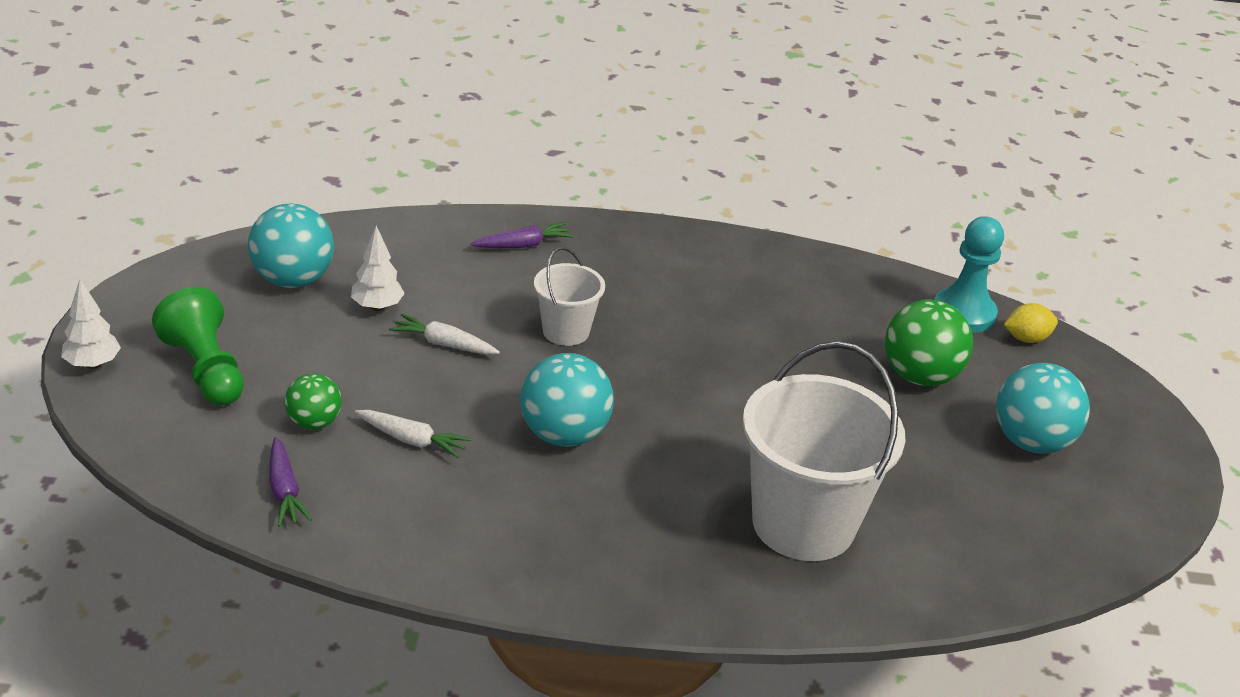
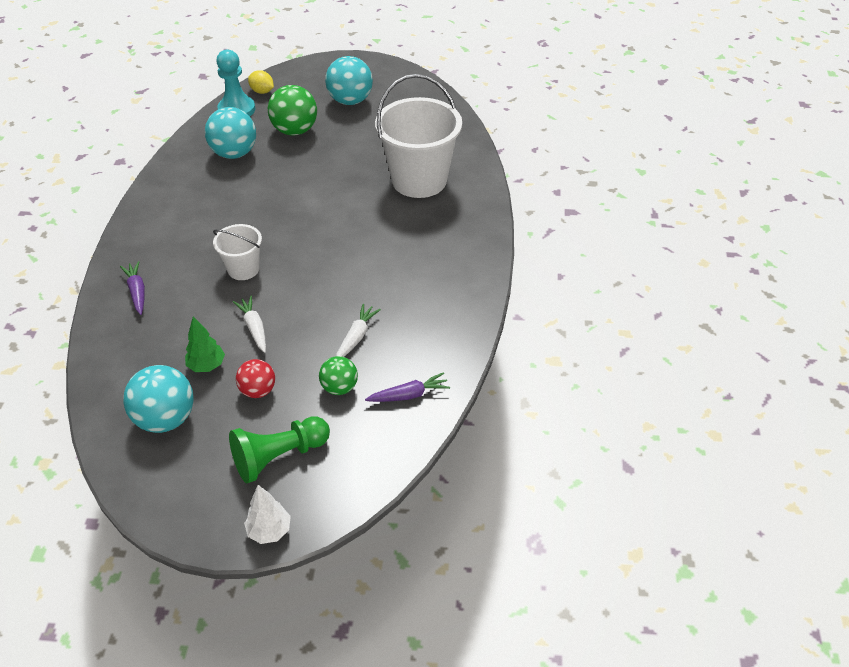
camera: 85 degrees left, 10 degrees up
white tree [351,226,405,311] -> green tree [185,316,225,372]
white carrot [389,314,500,355] -> white carrot turned 135 degrees clockwise [233,296,266,353]
turquoise ball [520,353,614,447] -> turquoise ball moved to [205,107,256,159]
yellow lemon [1004,303,1058,343] -> yellow lemon turned 45 degrees counterclockwise [248,70,274,94]
none -> red ball [236,359,275,398]

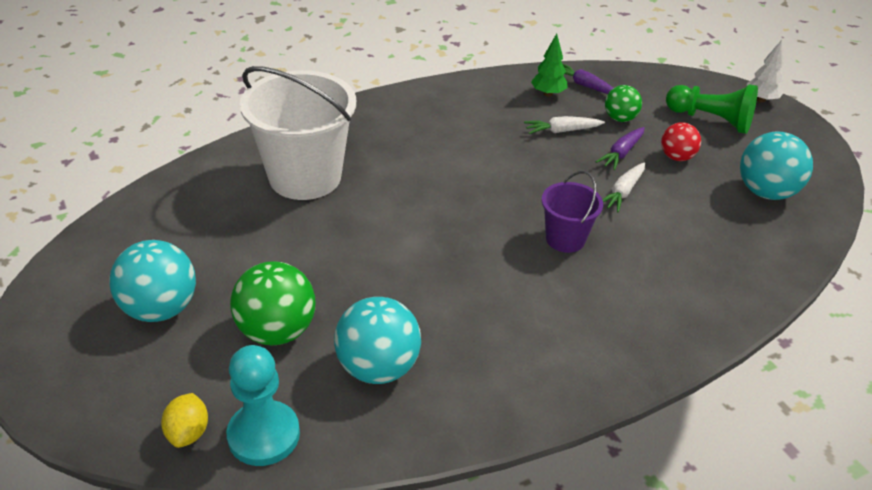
camera: 125 degrees left, 5 degrees down
purple carrot [120,261,145,315] -> purple carrot moved to [596,127,645,170]
green tree [185,316,225,372] -> green tree moved to [531,34,567,97]
white bucket [213,224,262,280] -> purple bucket [542,171,603,253]

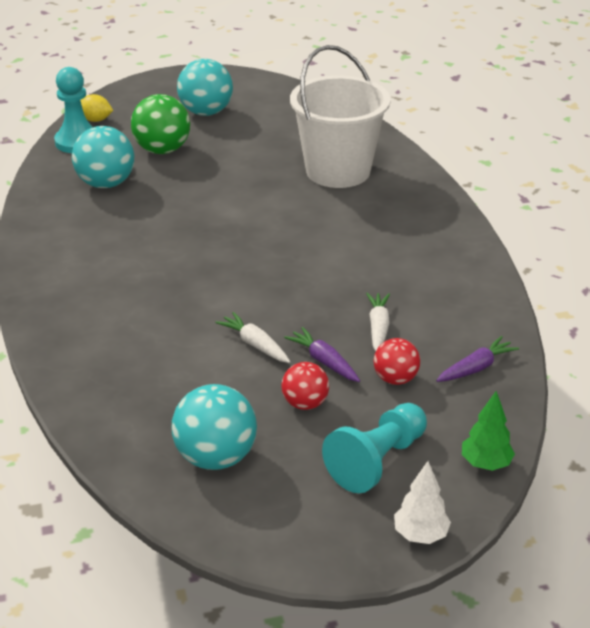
camera: 105 degrees right, 5 degrees down
green tree [531,34,567,97] -> green tree moved to [462,391,515,471]
purple bucket [542,171,603,253] -> none
green ball [605,85,642,122] -> red ball [373,338,420,385]
green pawn [666,84,758,134] -> turquoise pawn [322,403,427,493]

